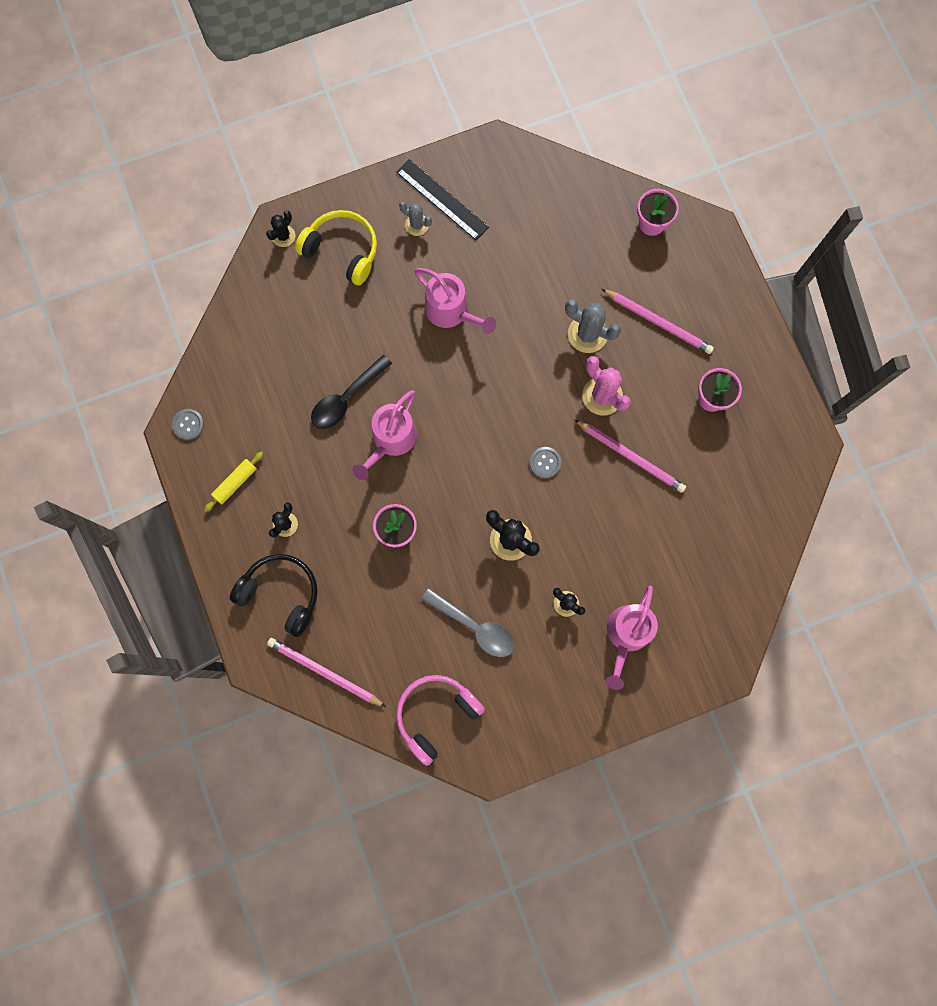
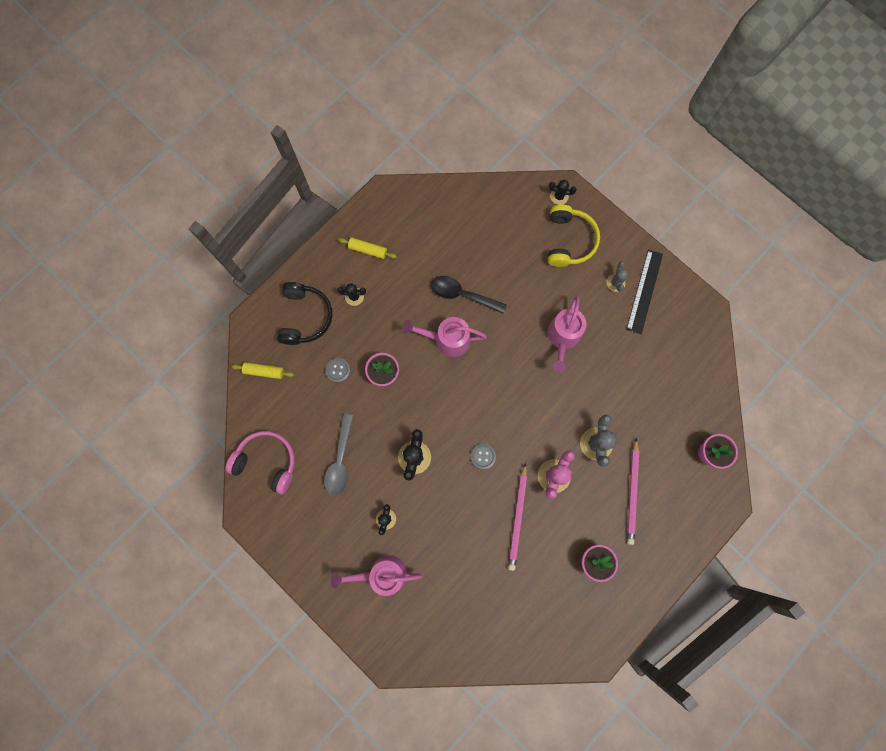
camera: 65 degrees right, 0 degrees up
grey button [172,409,204,440] -> grey button moved to [325,358,350,383]
pink pencil [267,638,386,707] -> yellow rolling pin [231,362,294,379]

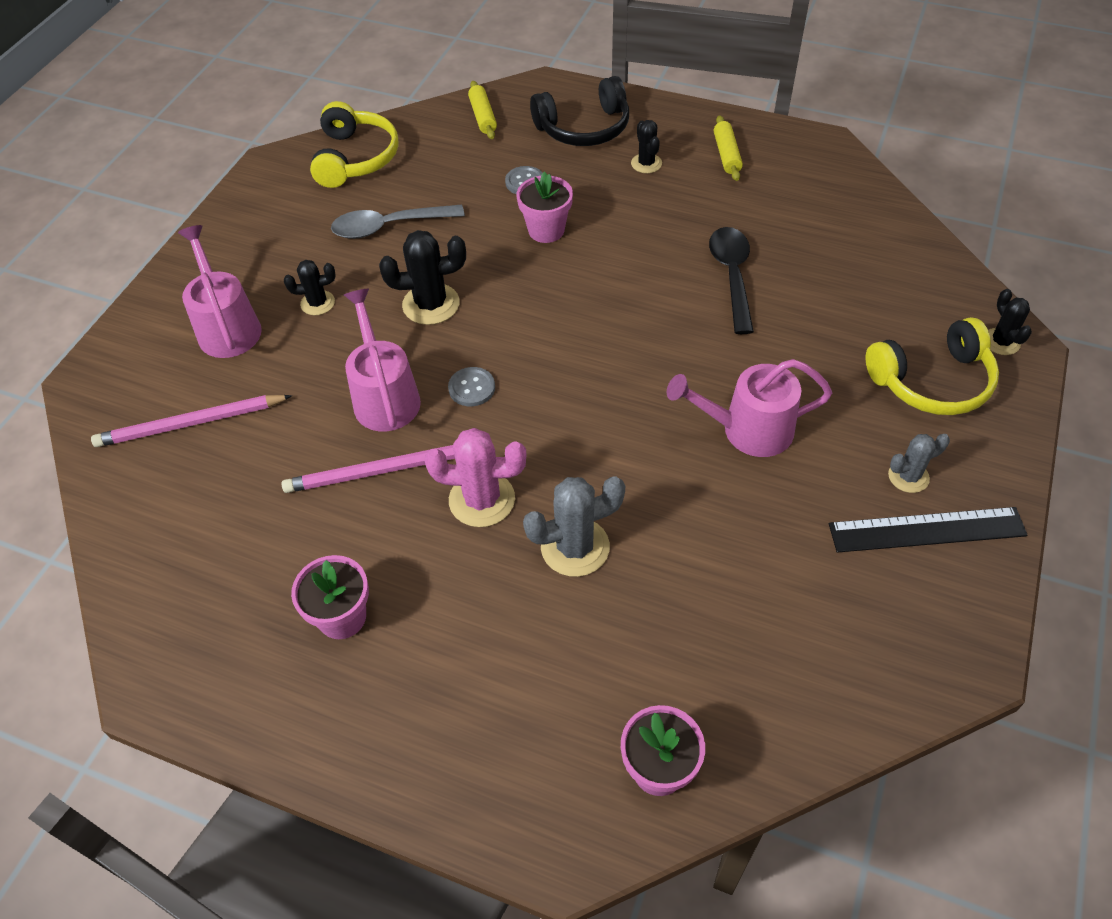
camera: 70 degrees right, 25 degrees down
pink headphones [225,431,295,494] -> yellow headphones [310,101,399,188]
pink watering can [402,317,487,357] -> pink watering can moved to [344,289,421,431]
pink pencil [627,438,639,545] -> pink pencil moved to [91,395,292,447]

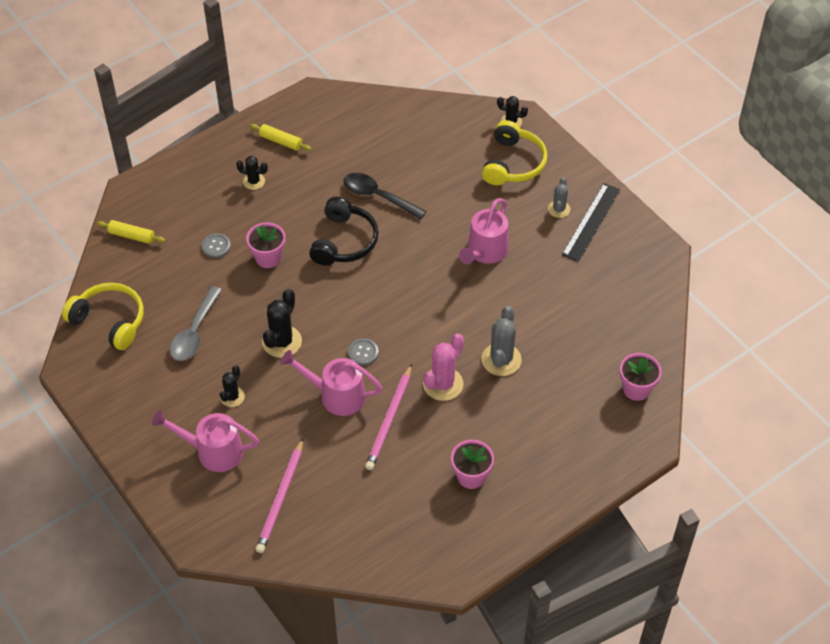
camera: 60 degrees left, 0 degrees up
black headphones [530,76,629,146] -> black headphones moved to [309,197,379,266]

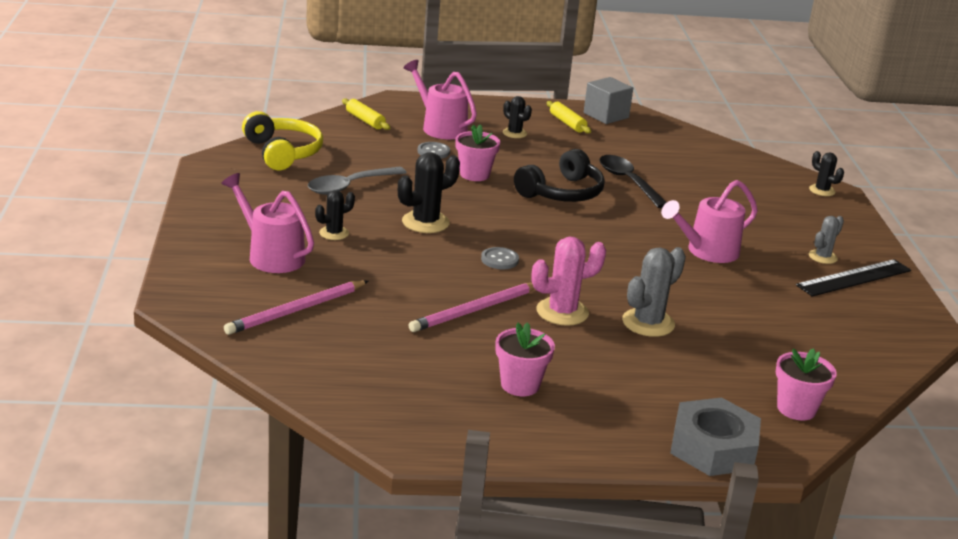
camera: 30 degrees right, 25 degrees down
pink watering can [280,350,383,416] -> pink watering can moved to [403,60,477,139]
yellow headphones [482,120,547,185] -> none
none -> grey cube [584,77,633,124]
none -> grey nut [670,398,761,476]

